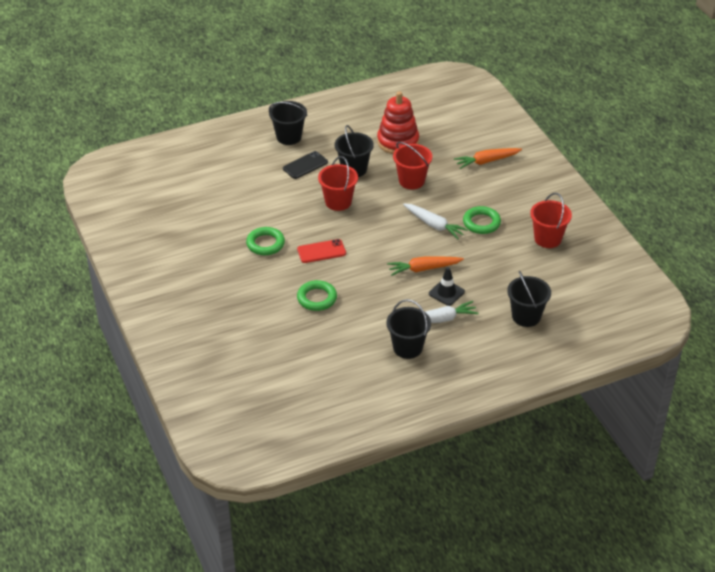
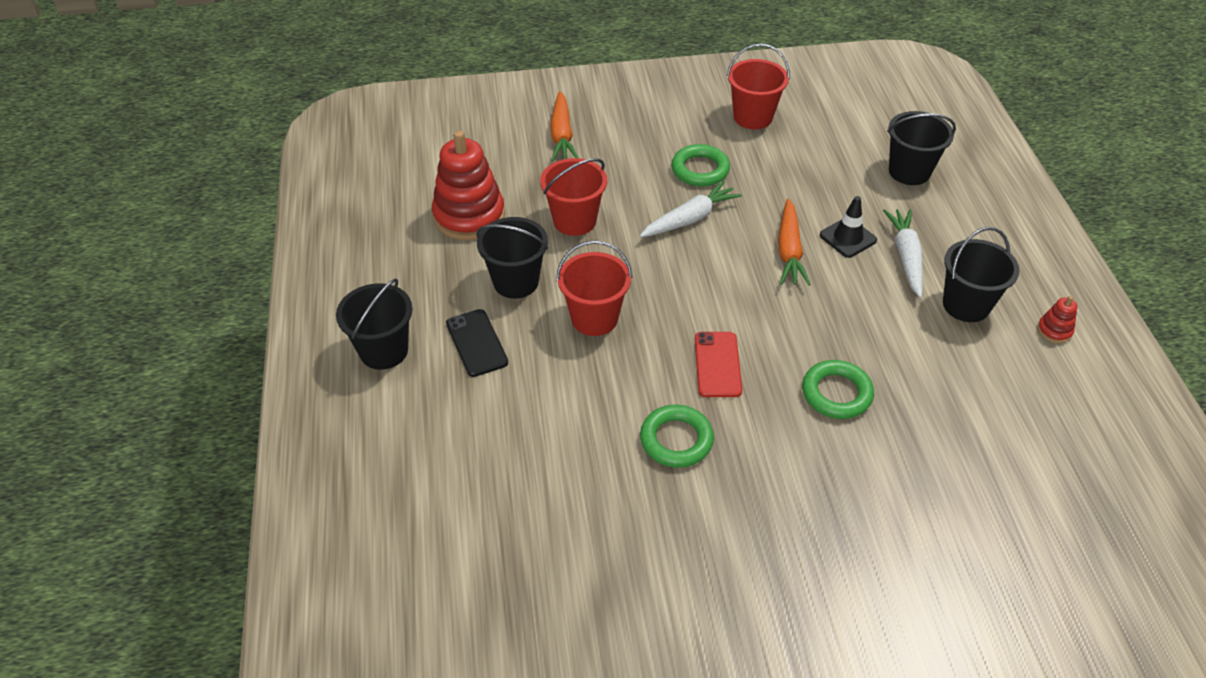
camera: 75 degrees left, 5 degrees up
none -> red stacking toy [1037,296,1077,343]

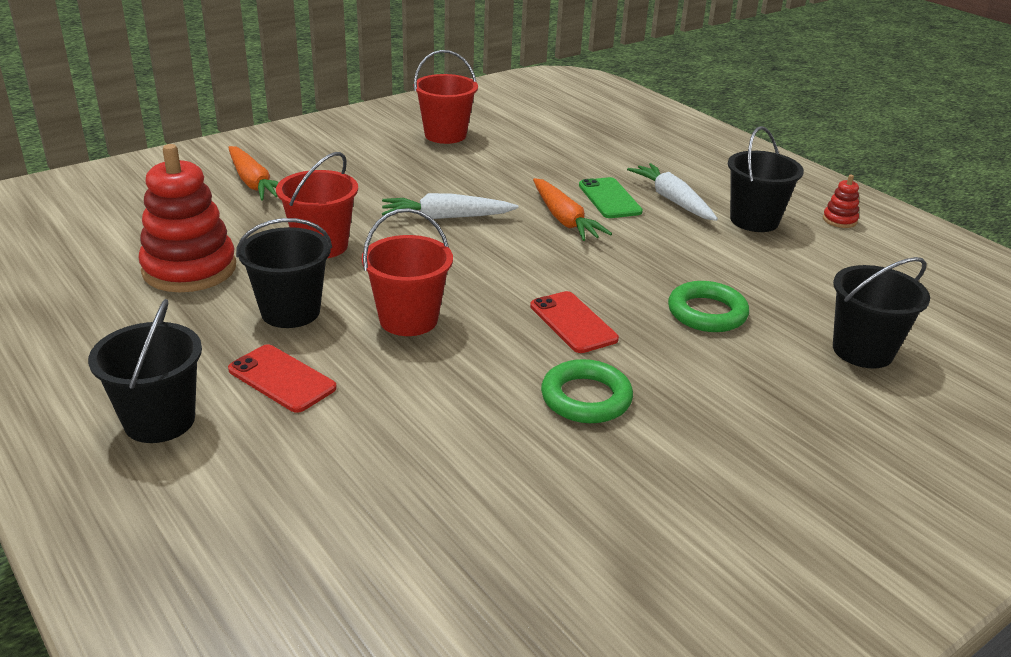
camera: 30 degrees left, 15 degrees down
black phone [446,309,508,377] -> red phone [228,344,337,413]
white carrot [640,181,742,237] -> white carrot turned 120 degrees counterclockwise [382,193,519,219]
green ring [672,144,730,187] -> none
black traffic cone [820,196,877,258] -> green phone [579,177,643,218]
black bucket [887,111,956,185] -> black bucket moved to [833,257,930,369]

